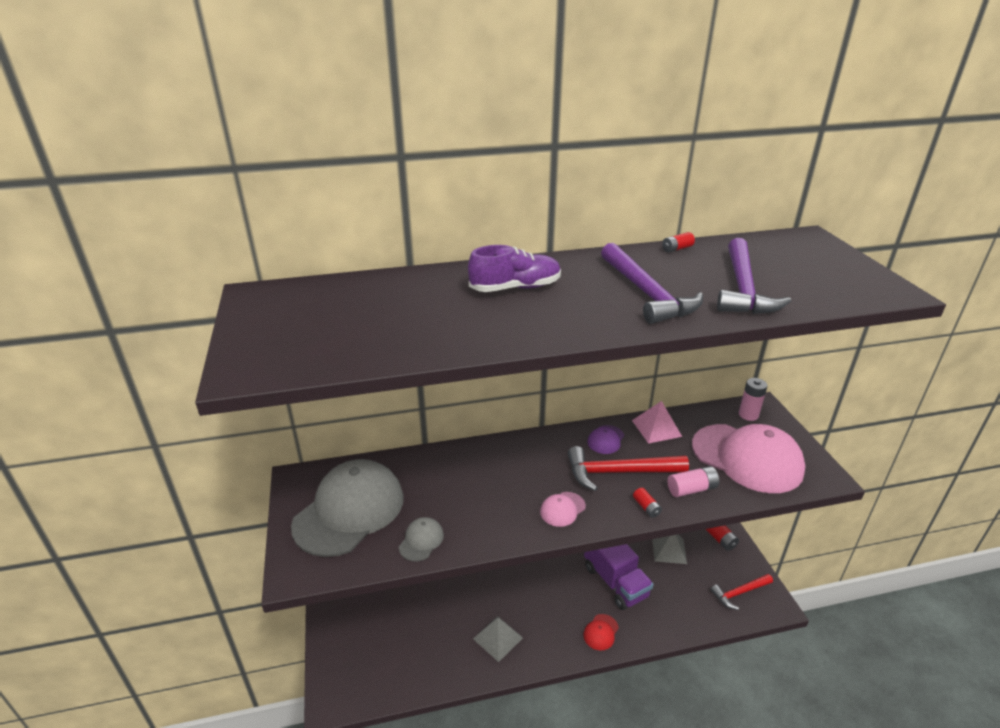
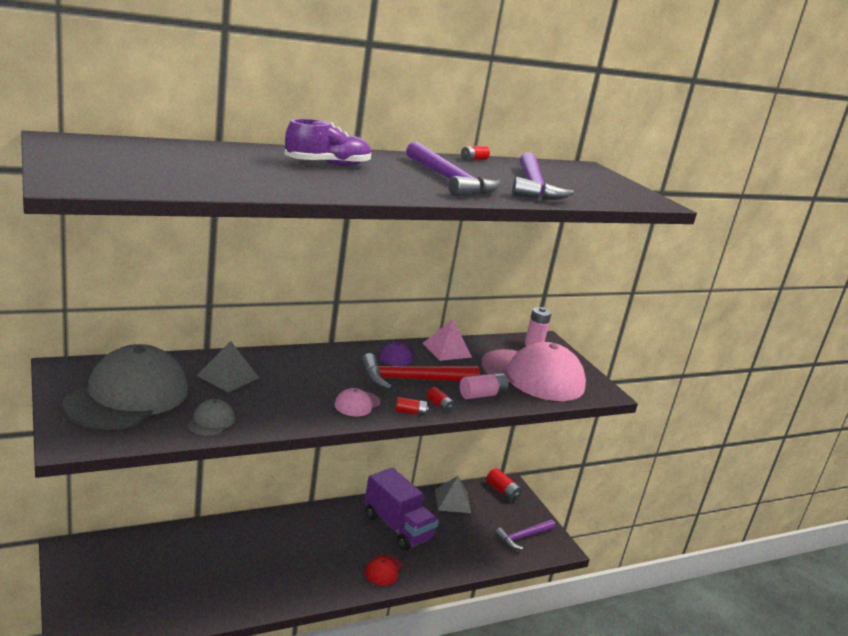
camera: 15 degrees left, 10 degrees down
grey pyramid [473,616,523,662] -> grey pyramid moved to [197,341,259,392]
red hammer [711,574,773,610] -> purple hammer [495,519,556,550]
none -> red battery [395,397,428,416]

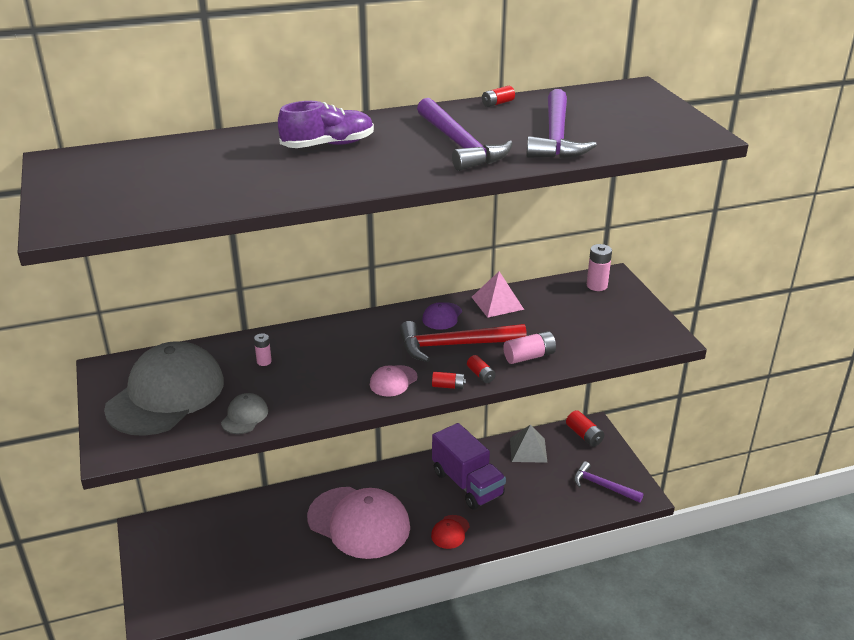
camera: 10 degrees right, 10 degrees up
grey pyramid [197,341,259,392] -> pink battery [254,333,272,366]
pink cap [481,342,586,401] -> pink cap moved to [307,487,410,559]
purple hammer [495,519,556,550] -> purple hammer turned 60 degrees clockwise [574,461,644,503]

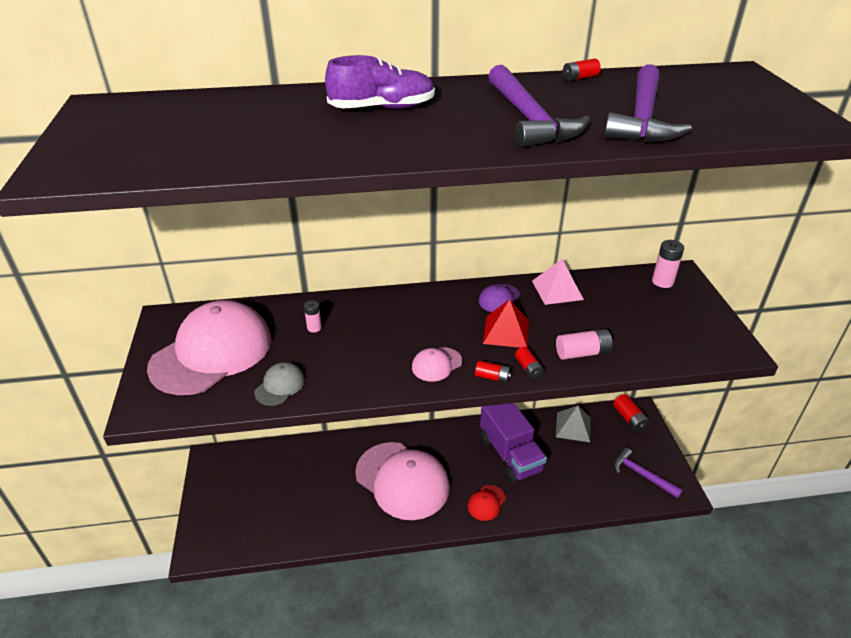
camera: 10 degrees right, 5 degrees up
grey cap [104,341,224,436] -> pink cap [147,300,271,395]
red hammer [400,321,527,362] -> red pyramid [483,299,529,348]

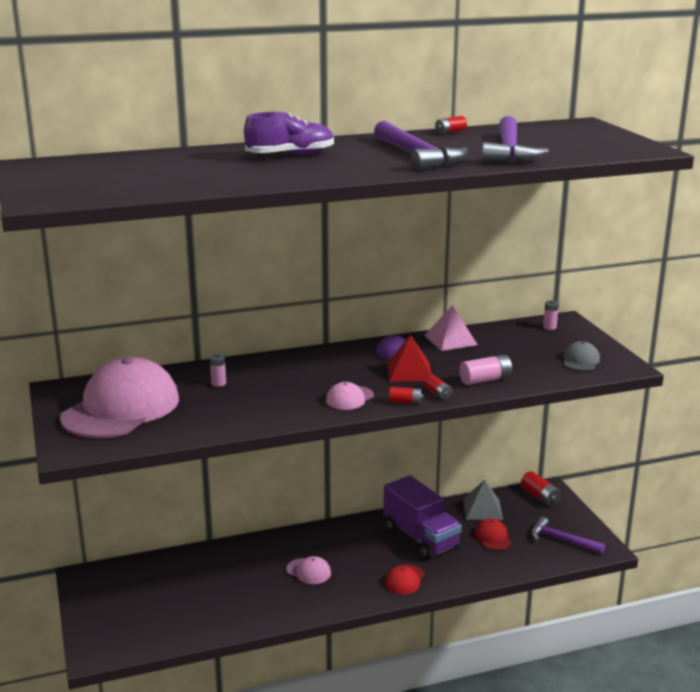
camera: 10 degrees left, 15 degrees down
grey cap [254,362,305,406] -> grey cap moved to [563,341,600,371]
pink cap [355,442,450,520] -> pink cap [286,556,331,584], size x0.42
pink battery [652,240,684,288] -> pink battery [543,300,559,330], size x0.63
none -> red cap [475,518,511,551]

